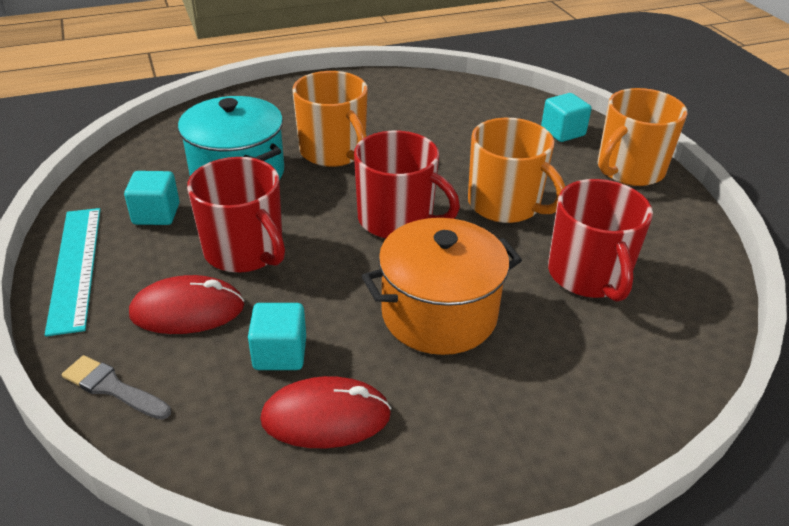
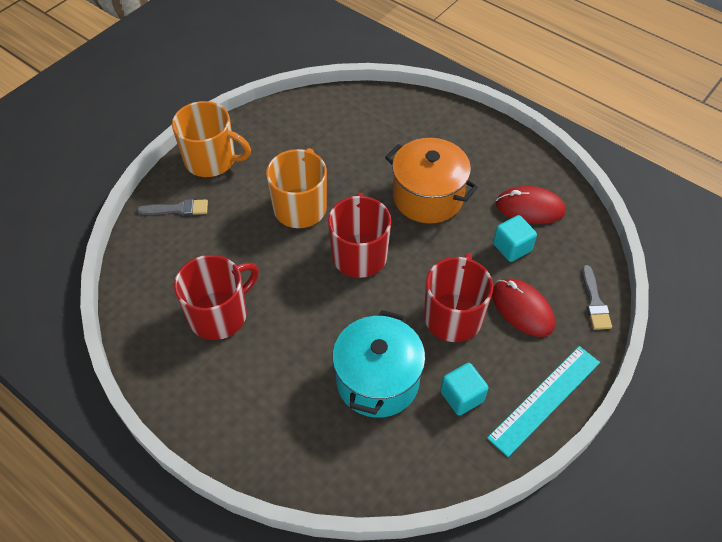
camera: 120 degrees left, 15 degrees up
red mouse [260,376,391,448] -> red mouse turned 45 degrees counterclockwise [496,186,566,224]
orange mug [292,71,368,167] -> none
turquoise cube [541,93,591,142] -> grey brush [137,199,208,216]
red mug [548,179,653,302] -> red mug moved to [174,255,259,340]

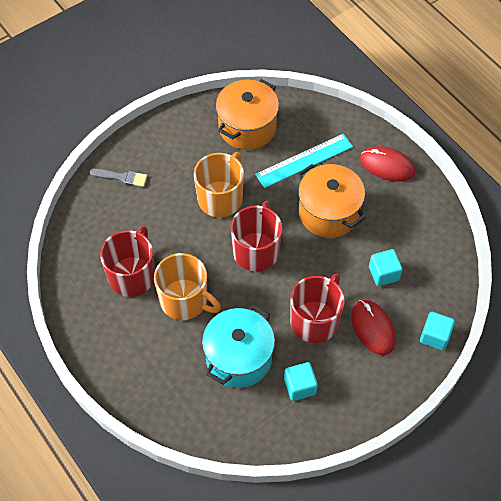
camera: 15 degrees right, 5 degrees up
orange mug [172,101,251,177] -> orange mug moved to [154,253,221,320]
red mug [174,255,259,340] -> red mug turned 45 degrees counterclockwise [100,226,155,297]
turquoise ruler [487,346,600,457] -> turquoise ruler moved to [255,134,353,188]
red mouse [496,186,566,224] -> red mouse moved to [360,146,415,182]
grey brush [582,265,612,330] -> turquoise cube [420,312,455,351]
none -> orange pot [216,79,279,150]

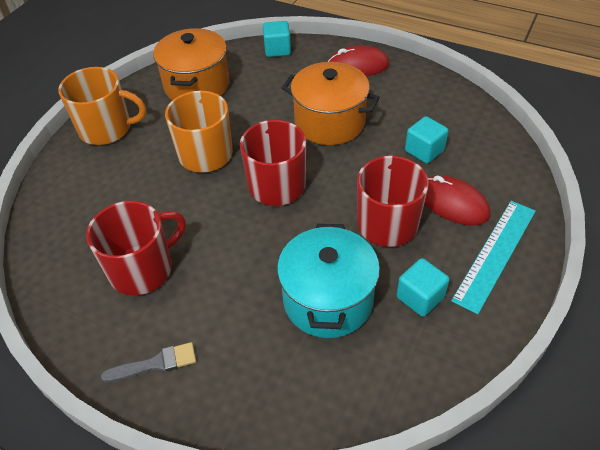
camera: 25 degrees left, 10 degrees down
grey brush [90,169,147,187] -> grey brush moved to [101,342,196,382]
red mug [100,226,155,297] -> red mug turned 60 degrees clockwise [86,201,186,295]
orange mug [154,253,221,320] -> orange mug moved to [58,67,146,145]
turquoise ruler [255,134,353,188] -> turquoise ruler moved to [451,201,536,314]
turquoise cube [420,312,455,351] -> turquoise cube moved to [263,21,291,57]

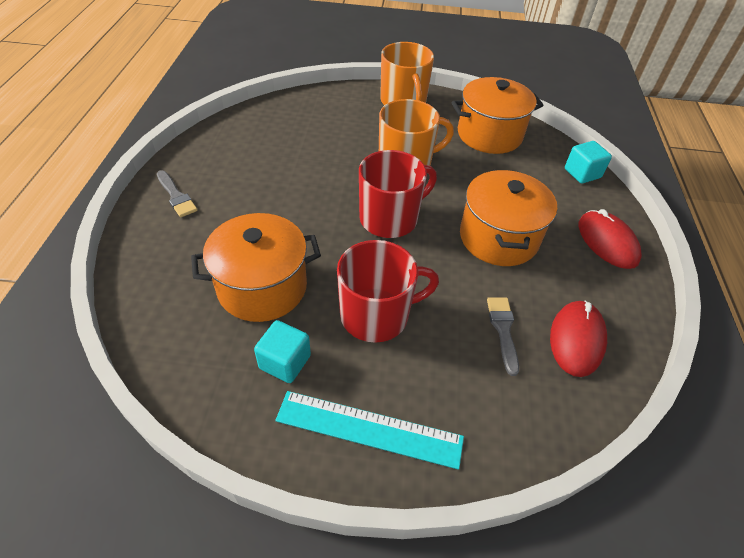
camera: 65 degrees right, 0 degrees up
red mug [86,201,186,295] -> none
turquoise pot [277,224,380,338] -> orange pot [191,213,321,322]
turquoise cube [405,116,448,163] -> grey brush [487,297,519,376]
red mouse [425,175,491,225] -> red mouse moved to [550,301,607,377]

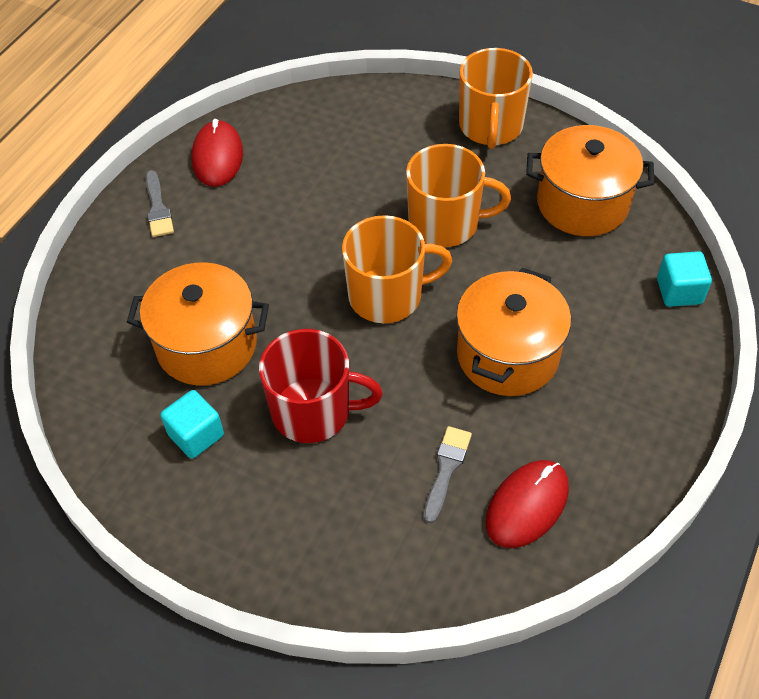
camera: 25 degrees right, 5 degrees up
turquoise ruler [275,391,464,470] -> none
red mug [359,150,437,238] -> orange mug [342,215,452,323]
red mouse [578,209,642,269] -> red mouse moved to [191,119,243,187]

